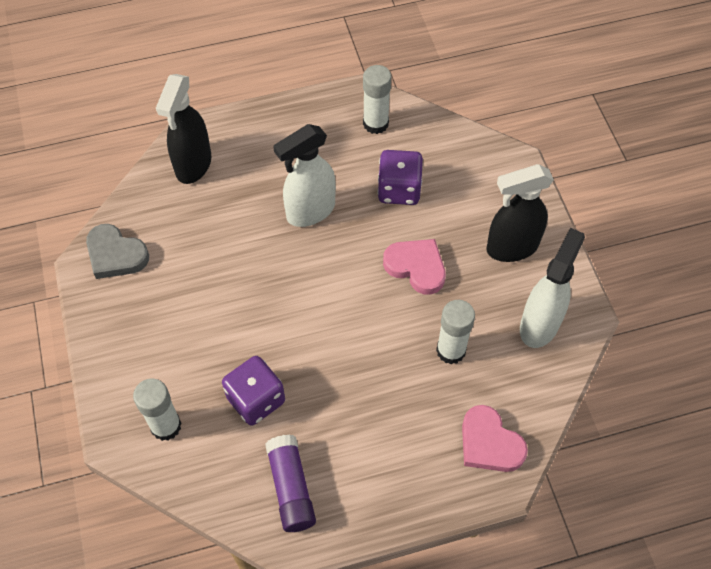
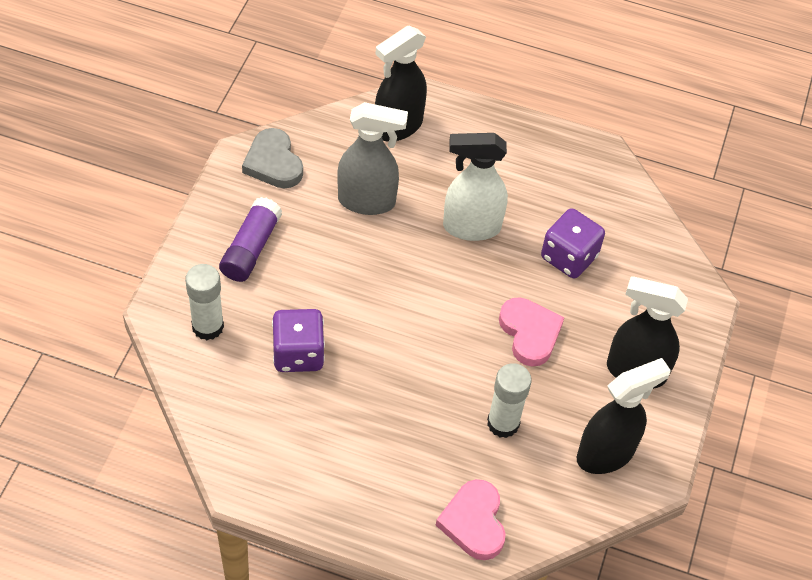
camera: 30 degrees right, 5 degrees down
purple glue stick [265,435,316,532] -> purple glue stick moved to [219,197,282,282]
white glue stick [363,65,391,134] -> none
white spray bottle [520,228,585,348] -> black spray bottle [577,358,671,474]
none -> grey spray bottle [337,102,408,215]

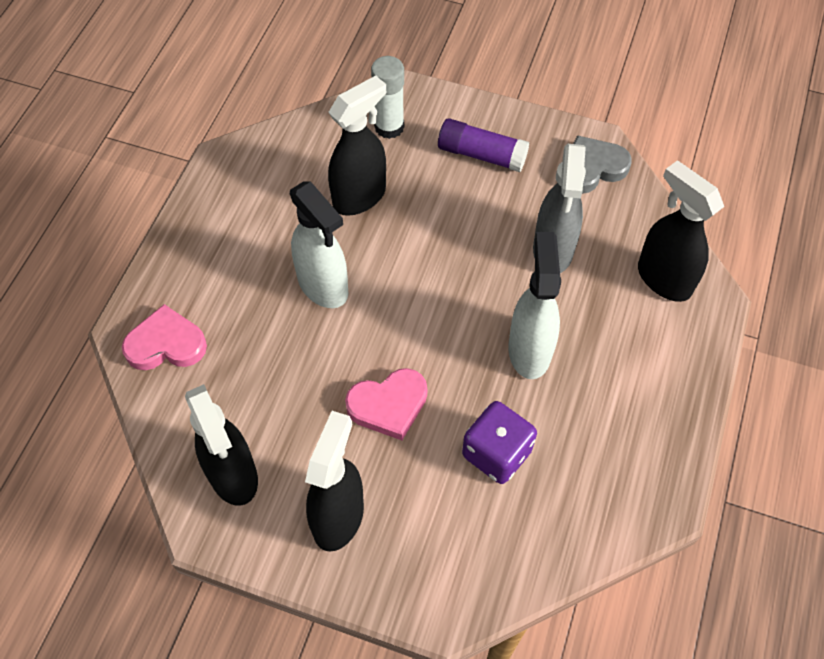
camera: 95 degrees right, 5 degrees up
purple dice [272,309,325,372] -> black spray bottle [328,76,386,216]
white glue stick [487,363,532,438] -> none
none -> white spray bottle [290,181,348,308]

